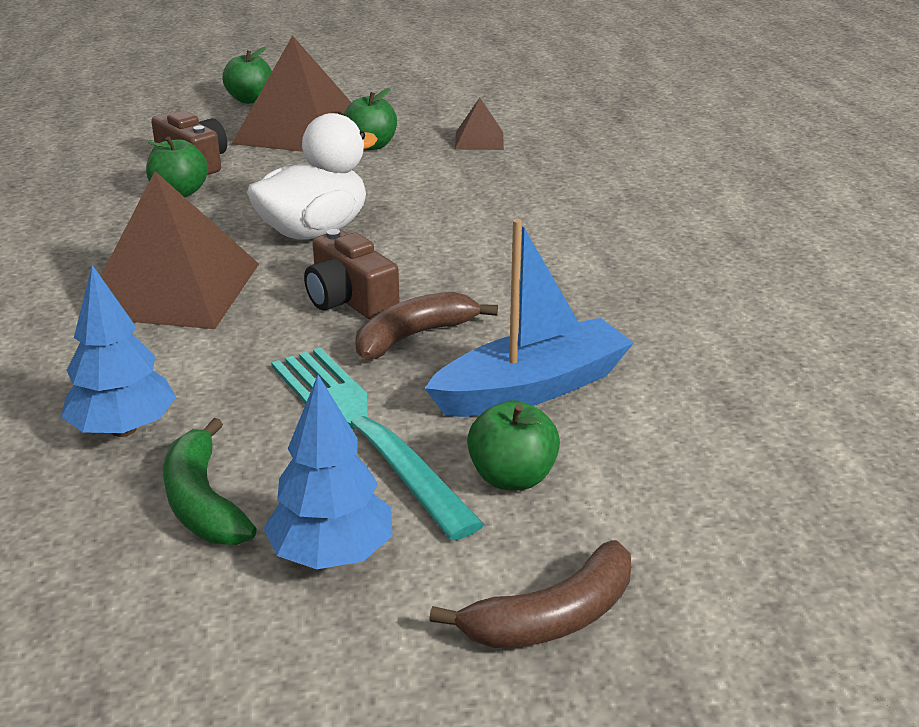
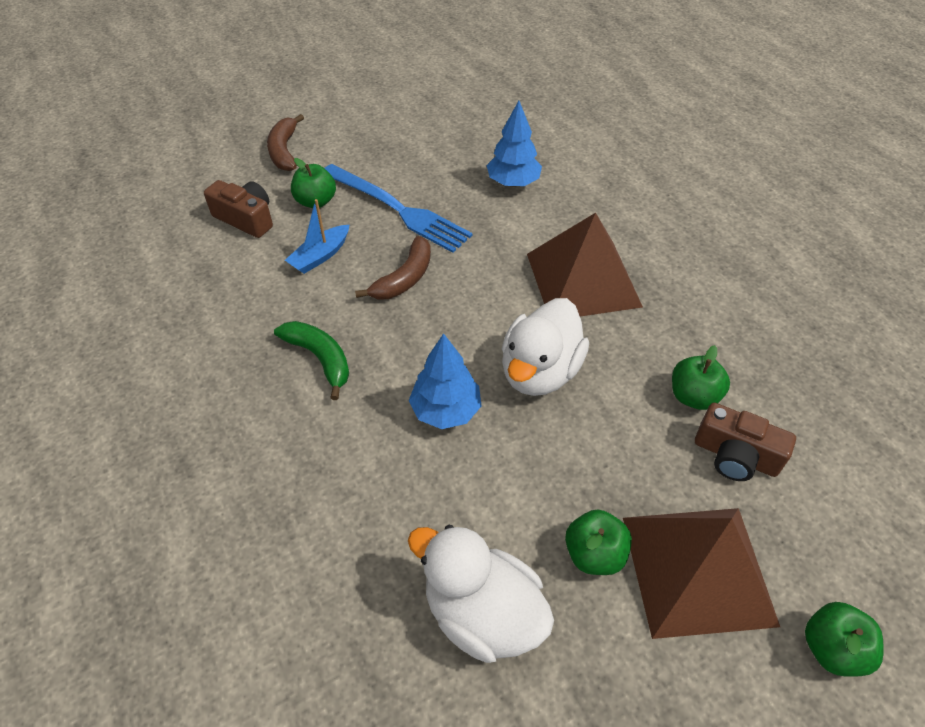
camera: 160 degrees right, 20 degrees up
green banana [163,418,257,545] -> green banana moved to [274,321,349,400]
blue tree [264,375,393,569] -> blue tree moved to [409,333,481,429]
turquoise fork [271,347,484,541] -> blue fork [325,164,473,253]
brown camera [304,229,400,319] -> brown camera moved to [204,180,273,238]
blue boat [425,219,634,417] -> blue boat [285,199,349,274], size x0.60
brown banana [429,540,631,648] -> brown banana turned 45 degrees counterclockwise [267,114,304,171]
brown pyramid [455,98,504,150] -> white duck [408,525,554,663]

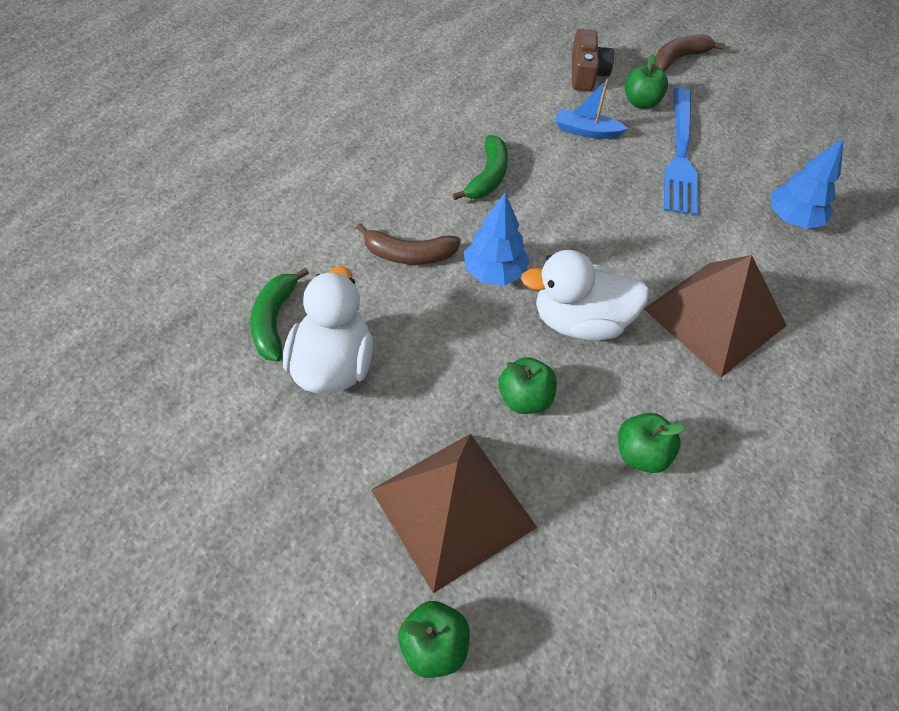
camera: 60 degrees right, 5 degrees up
brown banana [355,236,431,299] -> brown banana moved to [356,223,461,265]
green apple [565,510,632,575] -> green apple moved to [498,357,557,414]
brown camera [695,403,796,481] -> none
none -> green banana [250,267,309,361]

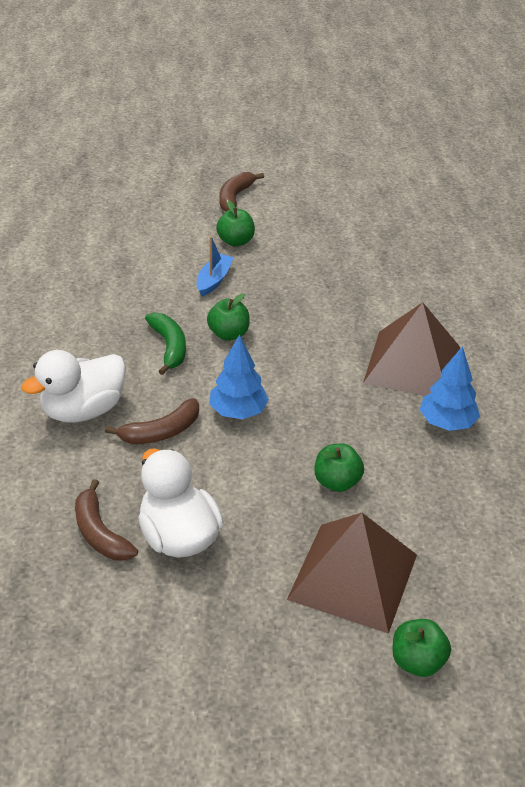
camera: 35 degrees left, 15 degrees down
green banana [250,267,309,361] -> brown banana [75,479,138,561]
white duck [521,250,649,341] -> white duck moved to [21,350,126,423]
blue boat [555,79,628,139] -> blue boat turned 135 degrees clockwise [197,236,234,297]
brown camera [572,29,614,91] -> none
green apple [618,413,685,473] -> green apple moved to [207,294,250,341]
blue fork [664,88,697,216] -> none
blue tree [771,138,844,229] -> blue tree moved to [420,346,480,431]

